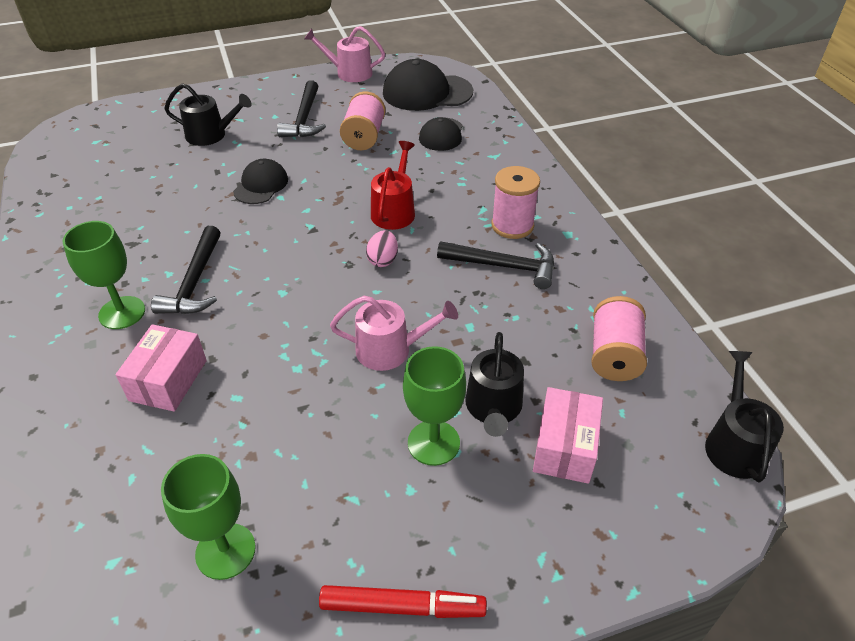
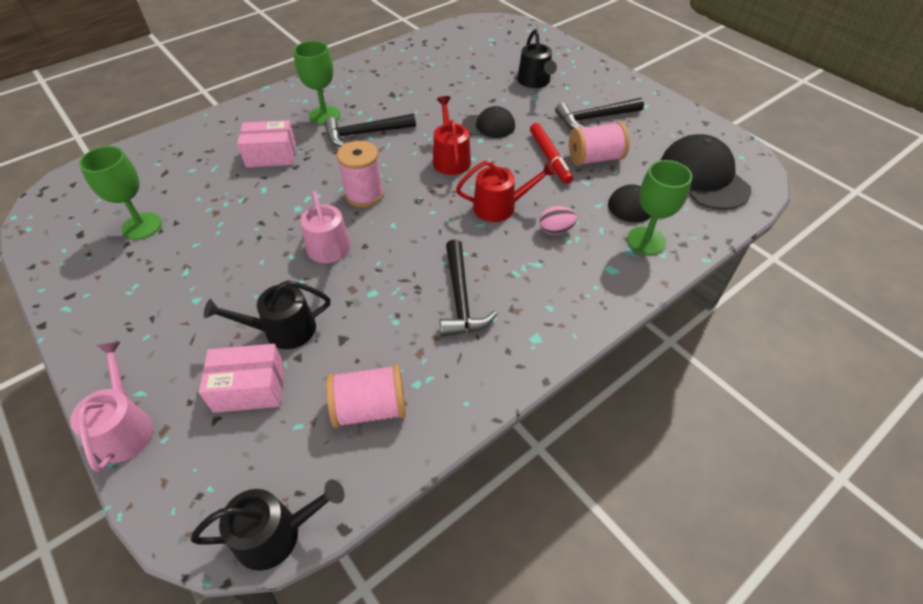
camera: 70 degrees right, 5 degrees up
pink watering can [304,26,385,82] -> pink watering can moved to [70,341,154,472]
red marker [319,585,487,618] -> red marker moved to [530,123,573,184]
pink egg [366,230,398,267] -> pink egg moved to [539,206,577,235]
green goblet [403,346,466,466] -> green goblet moved to [627,160,692,255]
pink spool [491,166,540,239] -> pink spool moved to [337,141,383,207]
none -> red watering can [433,96,471,175]

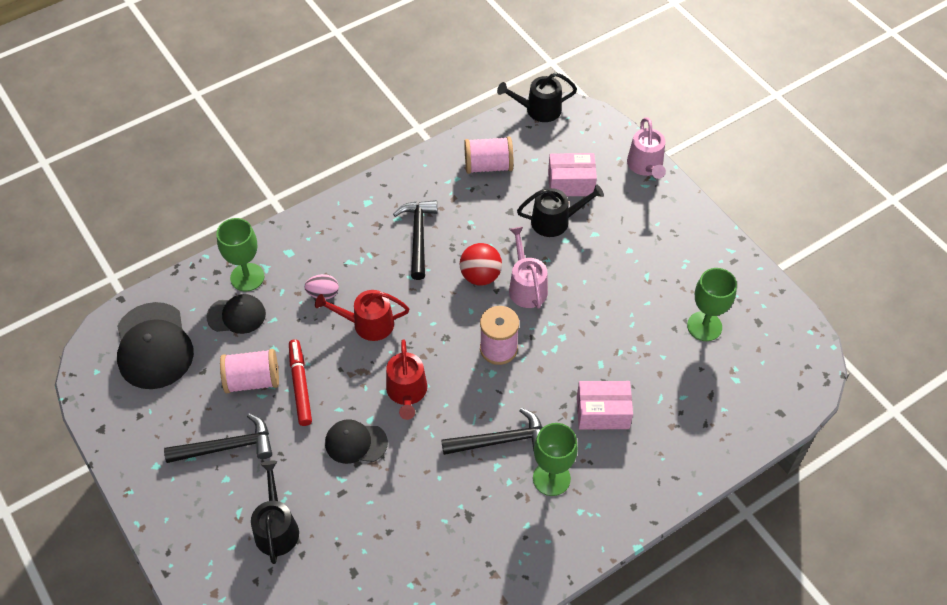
camera: 175 degrees left, 5 degrees up
none -> red ball [460,243,502,286]

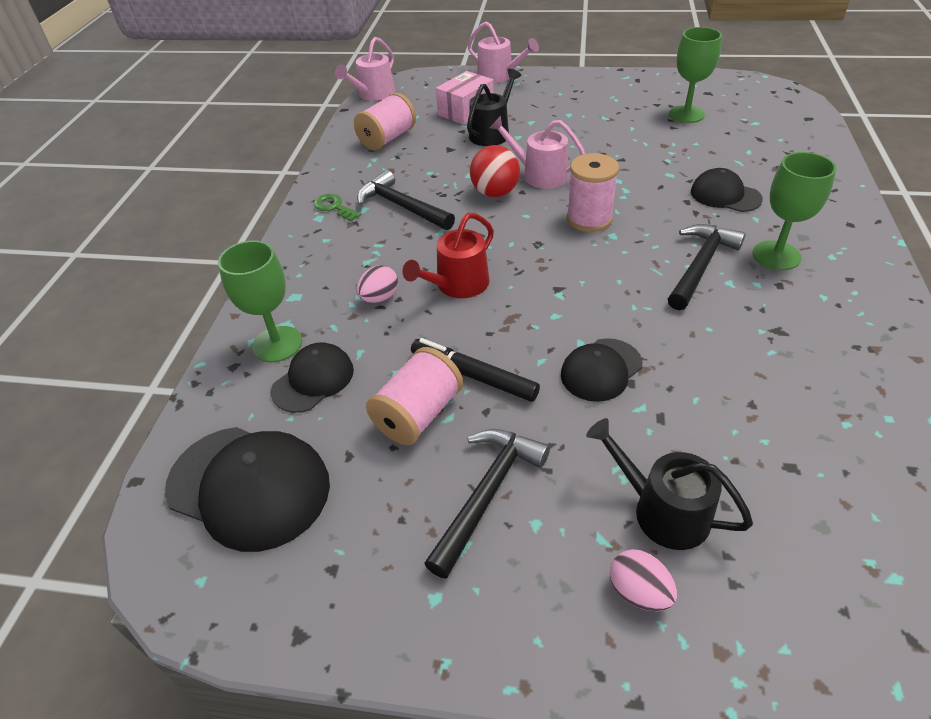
camera: 45 degrees left, 10 degrees down
red marker [289,339,312,426] -> black marker [411,338,540,402]
red watering can [386,339,427,420] -> none
black watering can [497,73,577,122] -> pink watering can [335,37,395,101]
pink box [577,381,633,429] -> black cap [691,168,763,212]
none -> green key [314,194,361,222]
none -> pink egg [610,549,677,611]

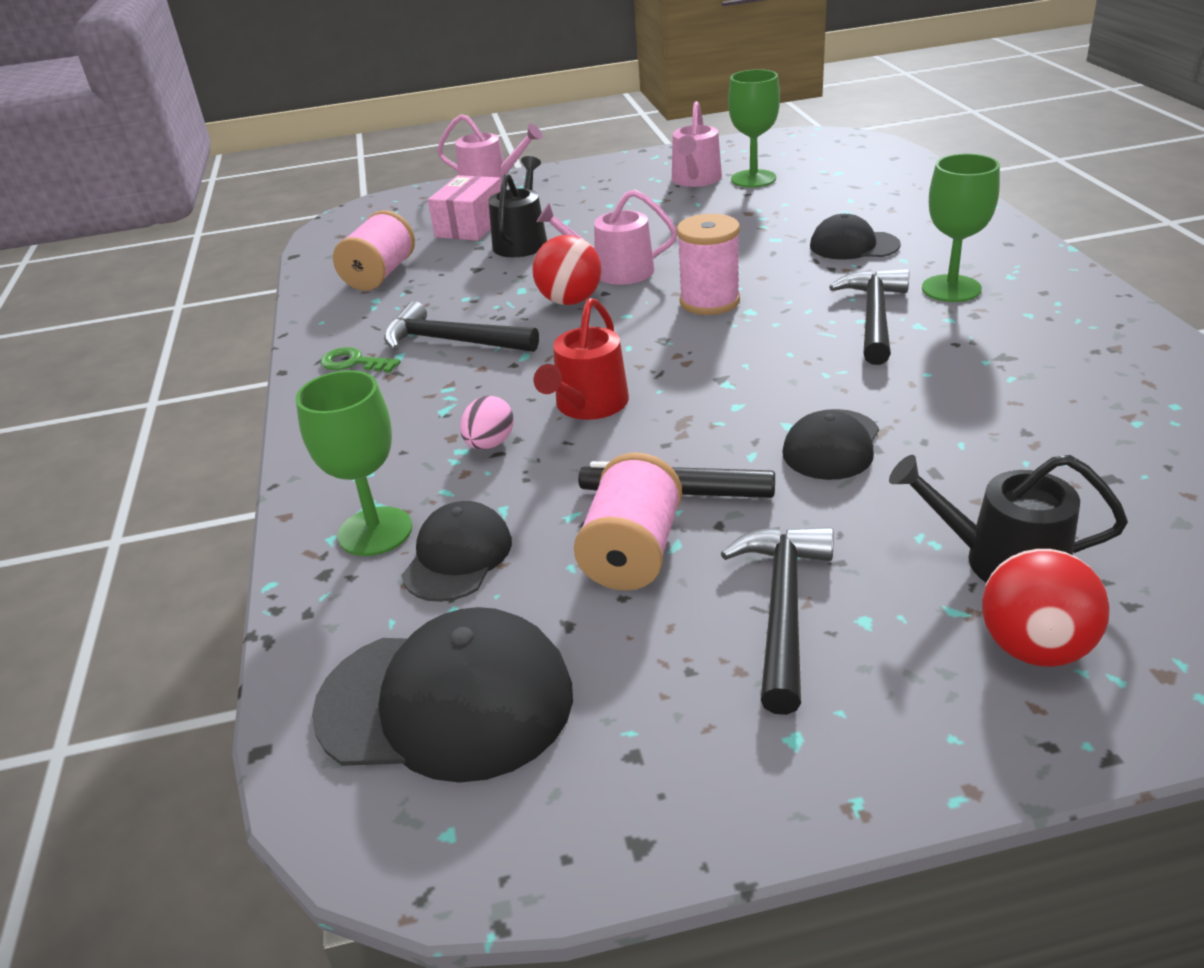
camera: 20 degrees left, 10 degrees down
pink watering can [335,37,395,101] -> pink watering can moved to [672,101,722,187]
pink egg [610,549,677,611] -> red ball [982,549,1109,667]

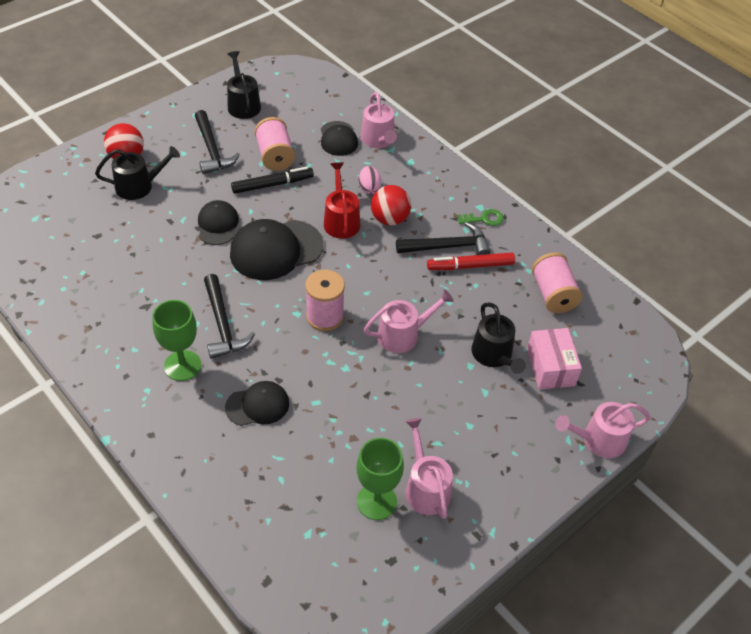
camera: 145 degrees right, 15 degrees up
green goblet [296,370,412,556] -> pink watering can [361,92,397,148]
black cap [312,607,573,783] -> black cap moved to [230,219,324,280]
red ball [532,235,601,305] -> red ball moved to [371,185,411,226]
none -> black watering can [227,51,261,119]
none -> red marker [427,253,515,270]

